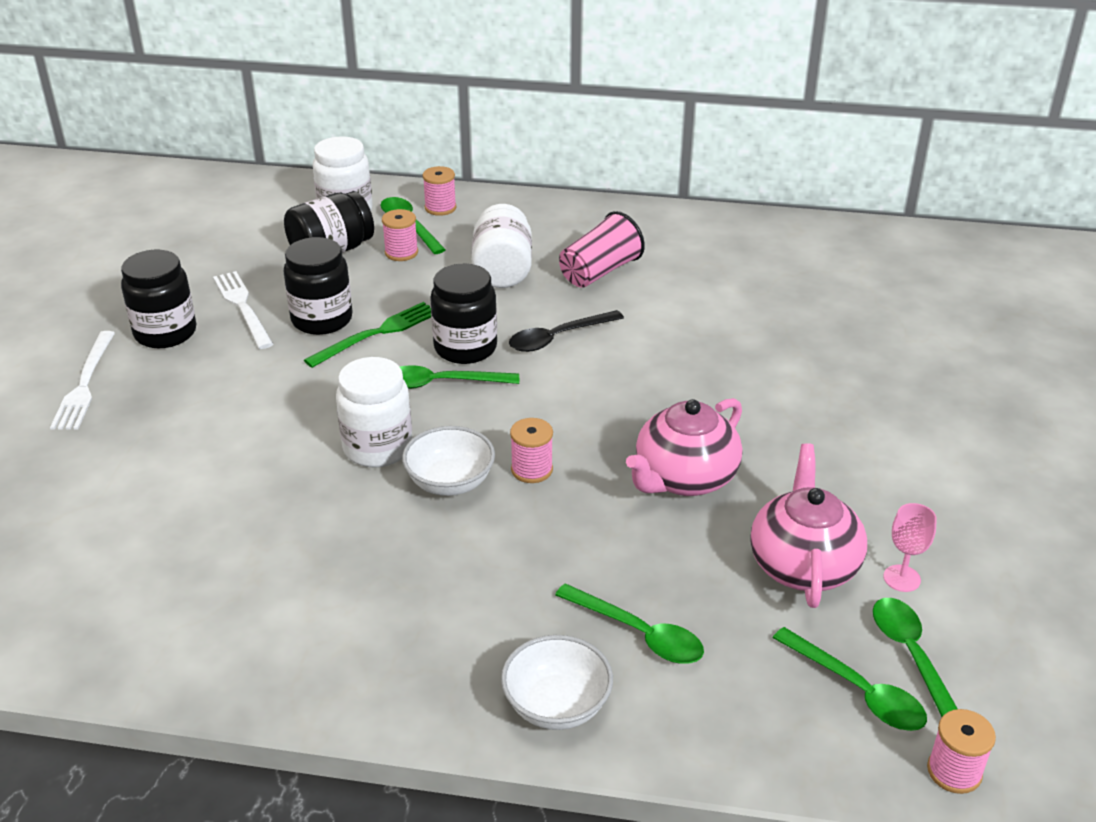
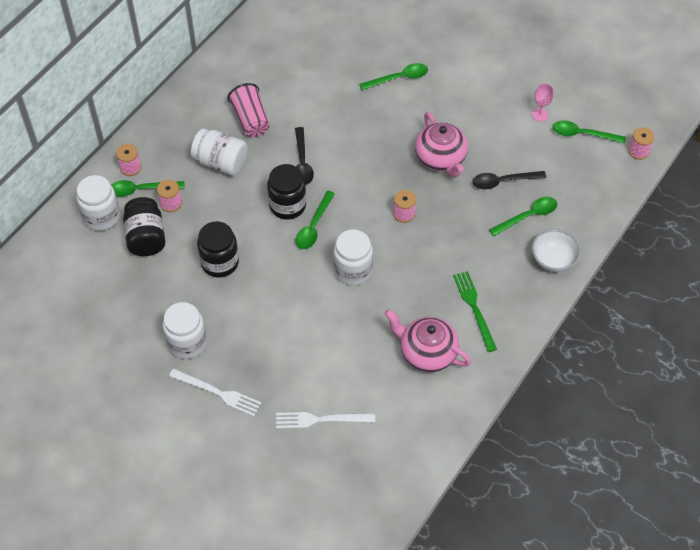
camera: 65 degrees left, 20 degrees up
black jar [121,250,196,348] -> white jar [163,302,207,359]
white fork [213,271,273,349] -> white fork moved to [276,412,375,429]
green fork [304,302,431,368] -> green fork moved to [453,271,497,352]
white bowl [402,426,495,496] -> none
pink teapot [750,443,867,608] -> pink teapot moved to [385,309,471,372]
green spoon [773,627,927,731] -> green spoon moved to [359,63,428,90]
none -> black spoon [472,171,546,189]

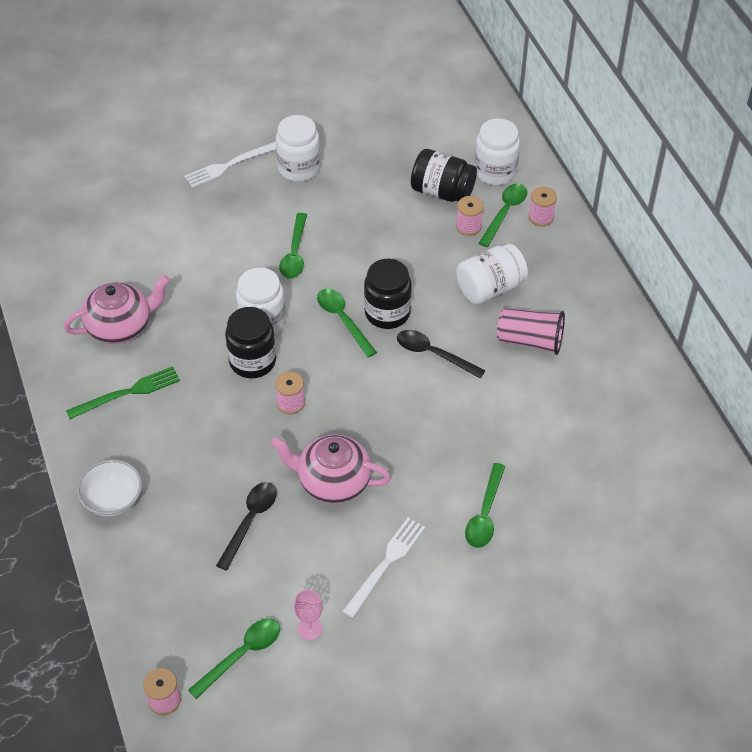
camera: 125 degrees right, 5 degrees down
black jar [197,221,239,278] -> black jar moved to [225,307,276,378]
white fork [276,412,375,429] -> white fork moved to [342,518,425,618]
green fork [453,271,497,352] -> green fork turned 45 degrees counterclockwise [66,366,180,419]
green spoon [489,197,557,236] -> green spoon moved to [279,213,307,279]

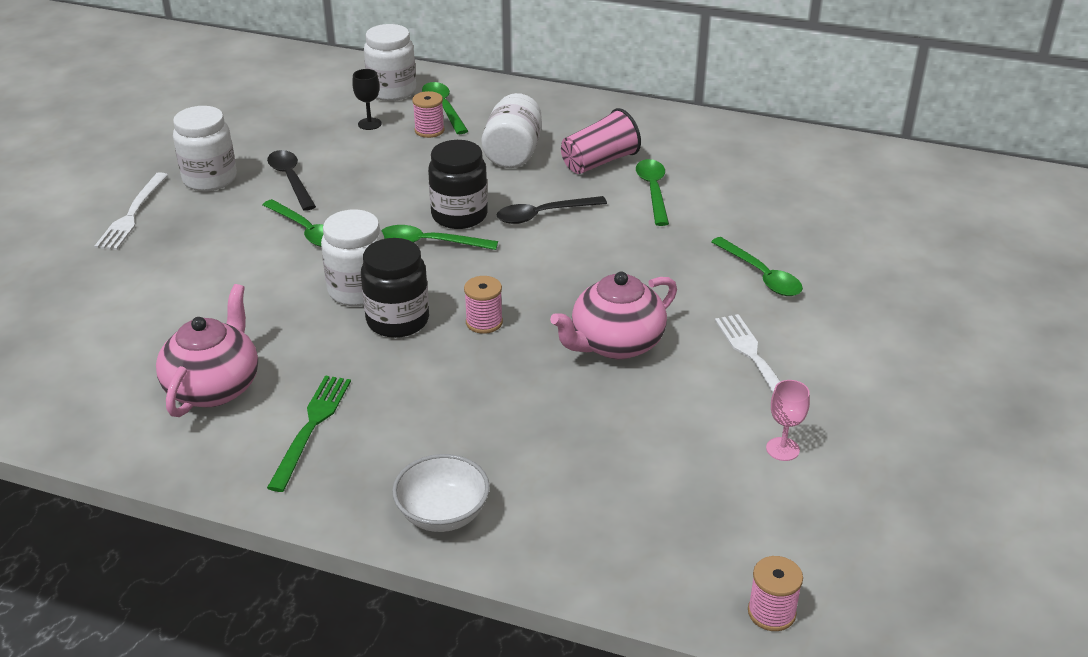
camera: 50 degrees left, 15 degrees down
green spoon [188,618,280,699] -> green spoon moved to [636,159,669,226]
black spoon [216,482,277,571] -> black spoon moved to [267,150,316,211]
black jar [411,149,477,202] -> black goblet [352,69,382,130]
pink spool [528,186,557,226] -> none

